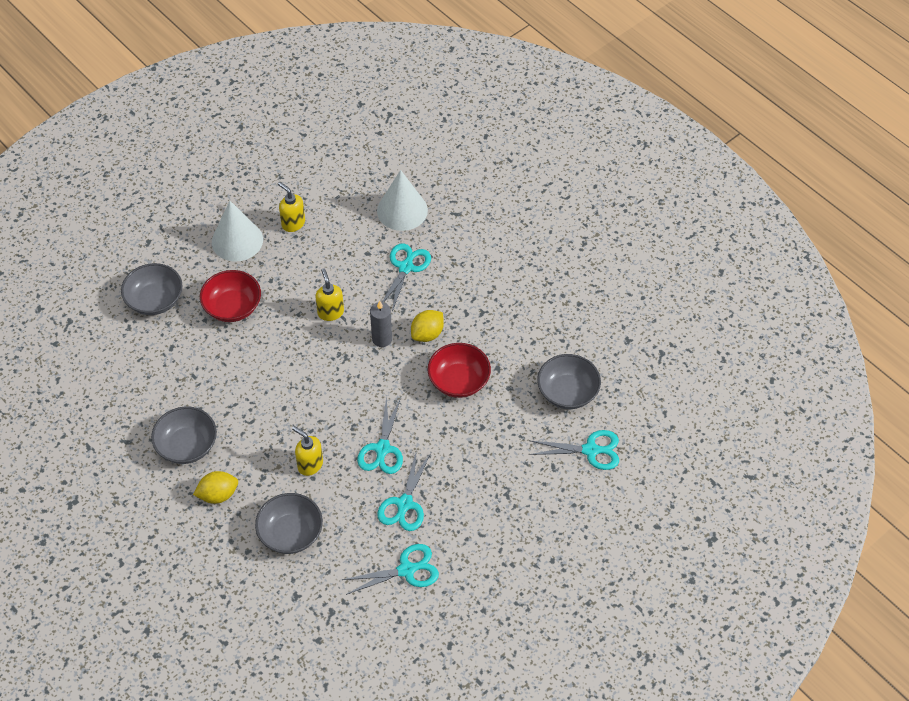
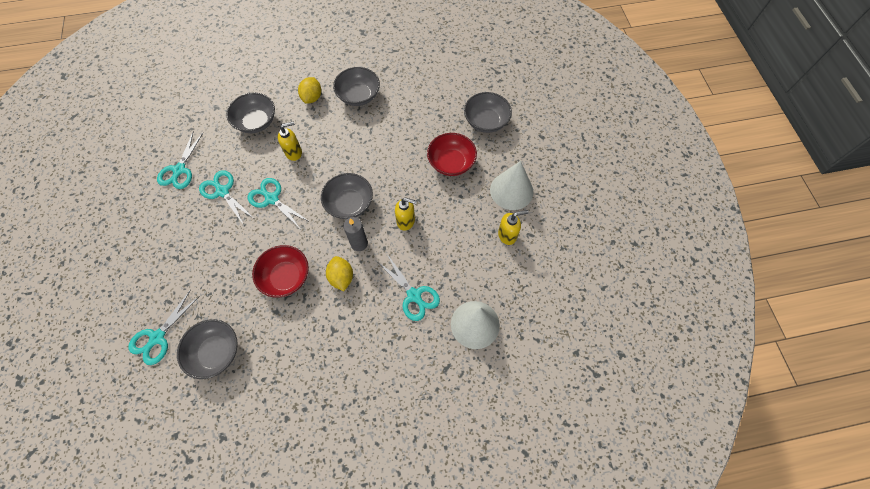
camera: 120 degrees right, 10 degrees up
none -> grey bowl [321,173,373,219]

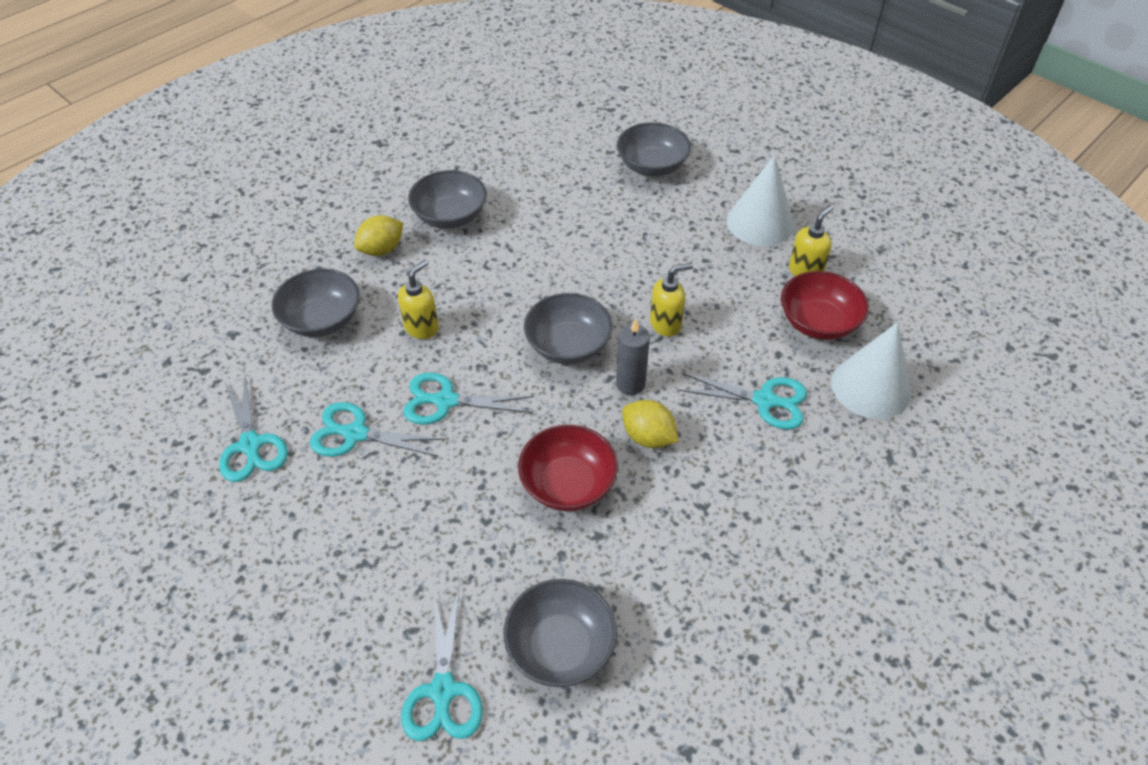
camera: 35 degrees left, 15 degrees down
yellow lemon [298,77,321,104] -> yellow lemon turned 75 degrees clockwise [354,215,403,256]
red bowl [427,133,477,176] -> red bowl moved to [781,271,869,340]

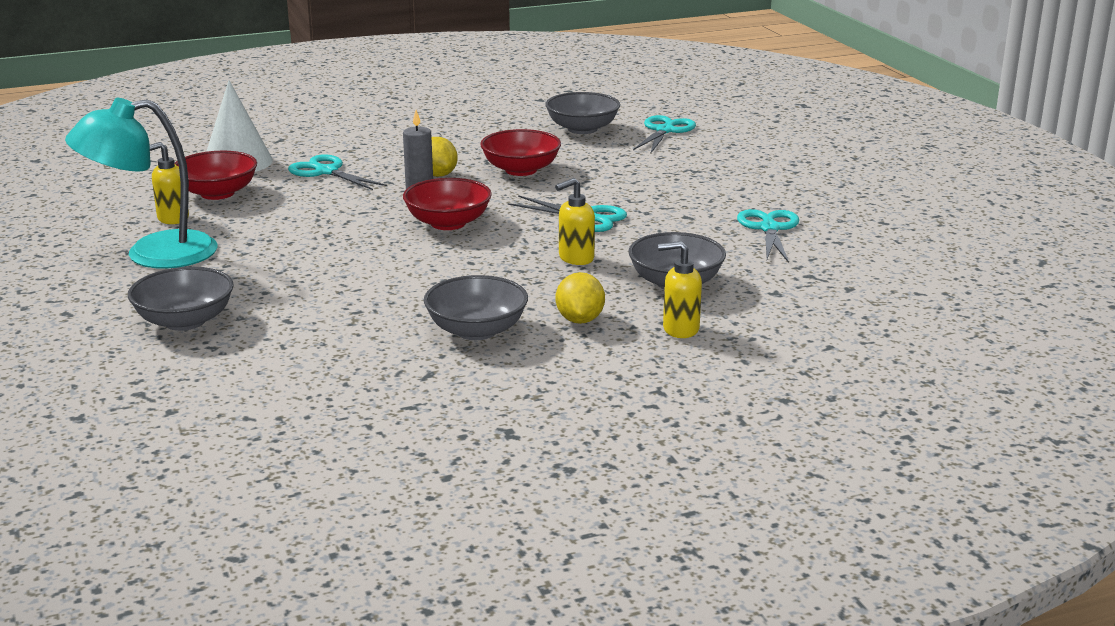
camera: 155 degrees left, 25 degrees down
turquoise scissors [310,402,445,457] -> none
yellow lemon [354,215,403,256] -> yellow lemon turned 75 degrees counterclockwise [556,272,605,324]
grey bowl [524,293,612,364] -> red bowl [403,178,492,230]
yellow soap dispenser [650,263,693,337] -> yellow soap dispenser moved to [658,241,702,338]
white cone [727,155,794,246] -> turquoise lamp [65,98,217,269]

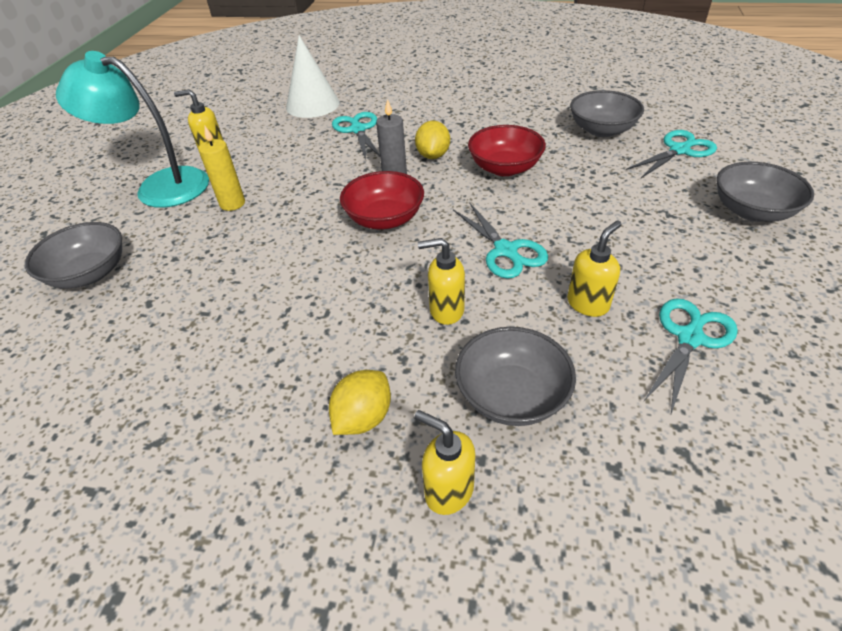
camera: 35 degrees right, 20 degrees up
red bowl [174,151,257,200] -> none
grey bowl [424,275,528,340] -> grey bowl moved to [717,162,814,222]
none -> yellow candle [198,125,245,211]
none -> yellow soap dispenser [567,220,622,317]

